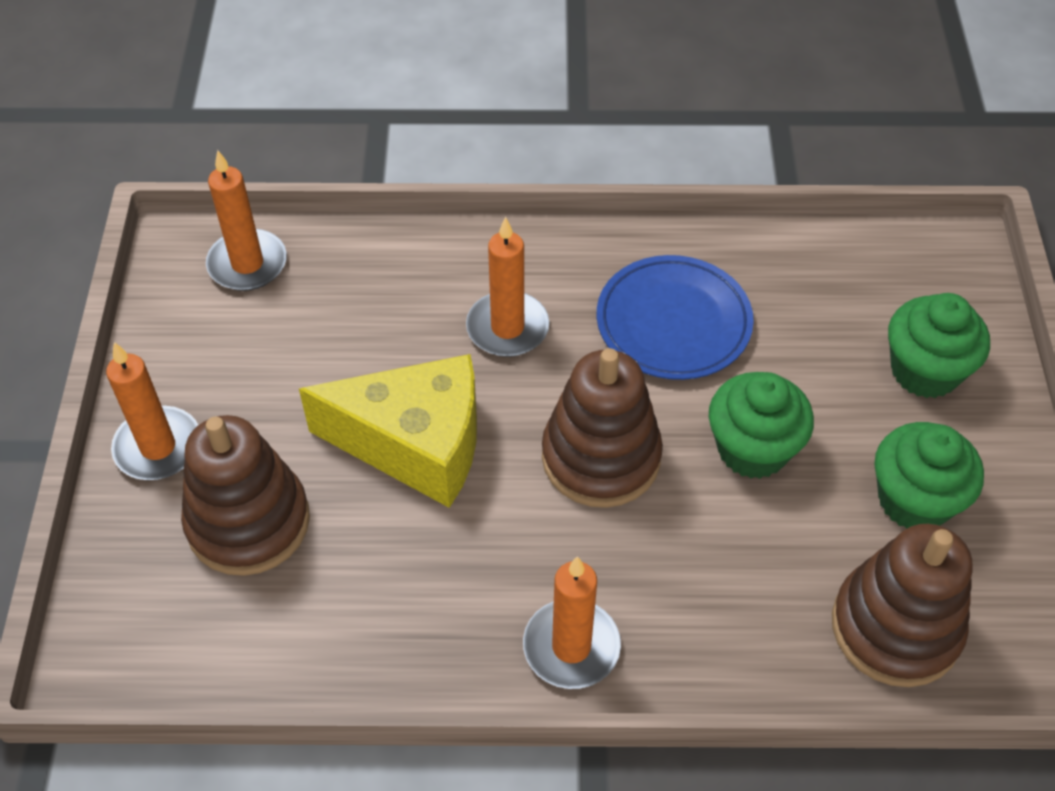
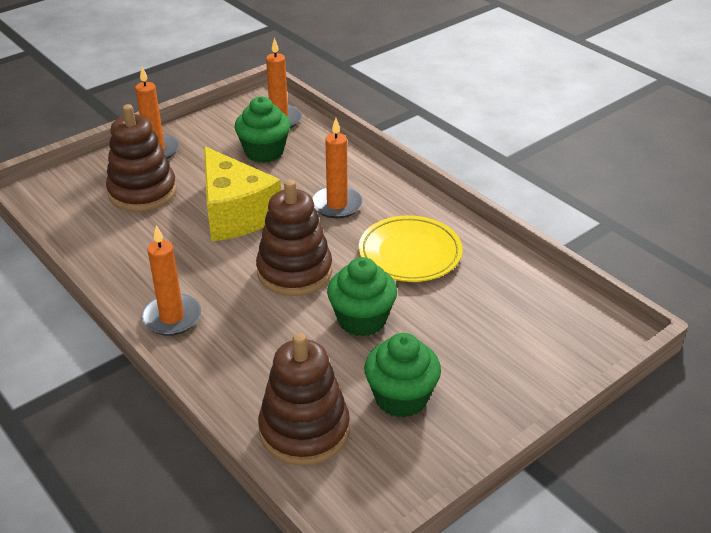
camera: 50 degrees right, 15 degrees down
blue plate [597,255,754,380] -> yellow plate [359,215,463,282]
green cupcake [888,293,990,398] -> green cupcake moved to [235,96,291,163]

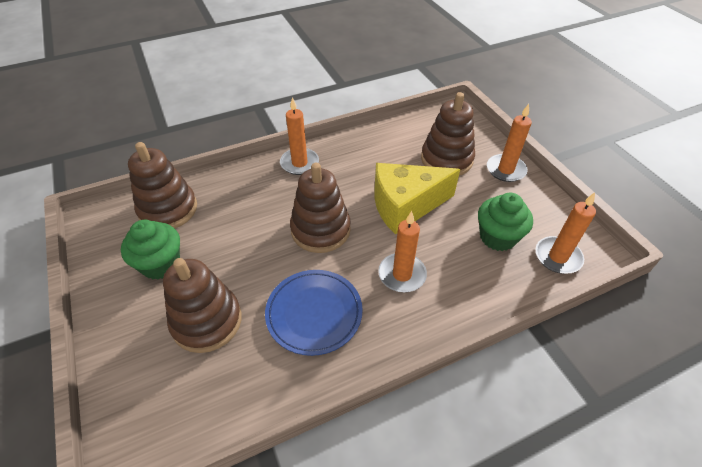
camera: 105 degrees right, 10 degrees up
green cupcake [327,257,397,337] -> none
yellow plate [359,215,463,282] -> blue plate [265,270,363,356]
none -> brown stacking toy [163,258,242,353]

